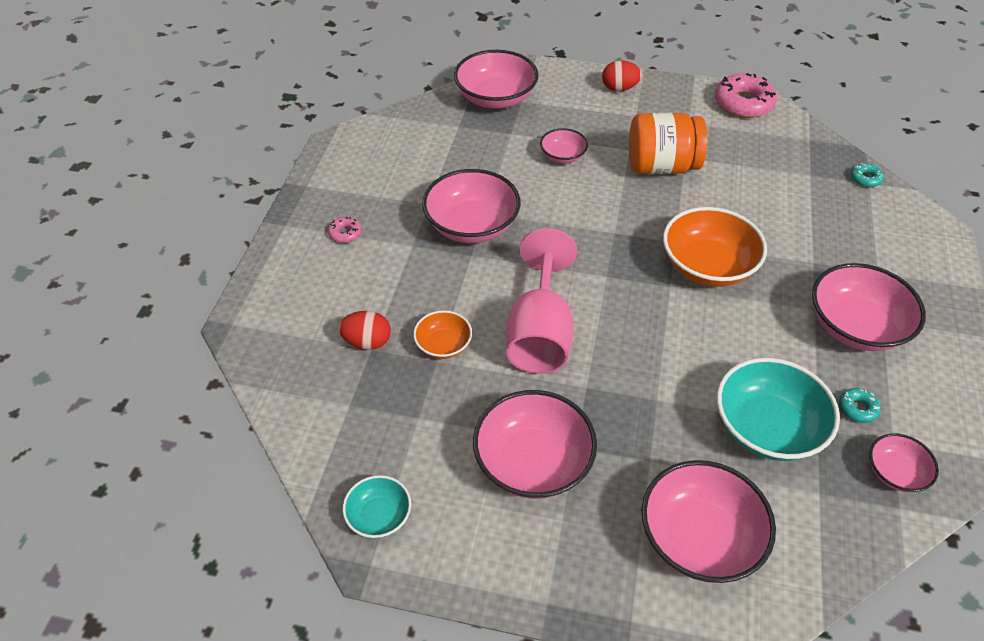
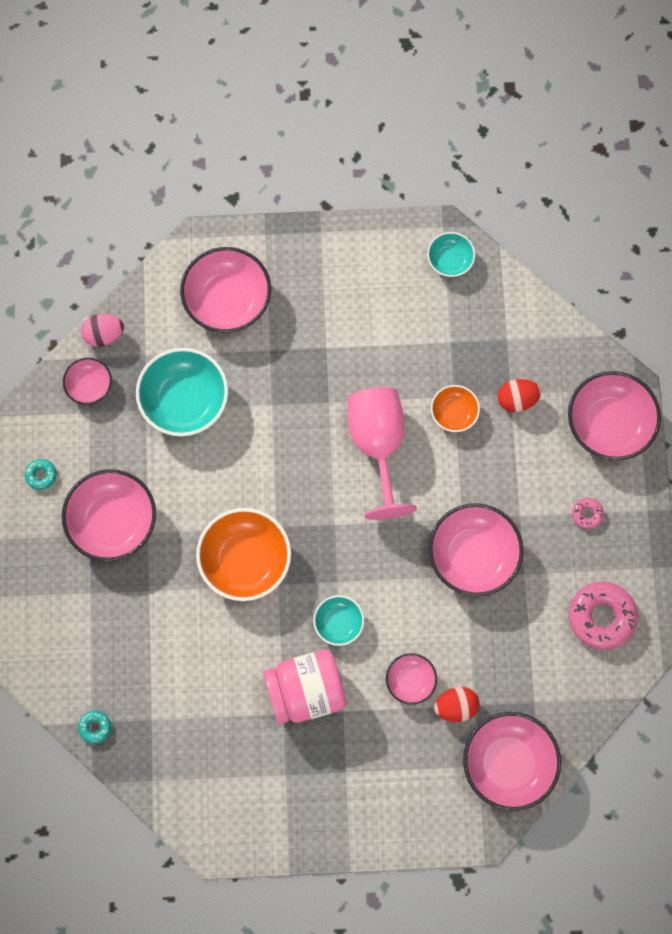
camera: 165 degrees right, 25 degrees up
pink bowl [473,390,597,499] -> pink bowl moved to [568,371,661,461]
red egg [602,60,642,91] -> red egg moved to [434,687,479,722]
orange jar [629,113,707,174] -> pink jar [263,649,346,724]
pink donut [715,73,777,118] -> pink donut moved to [569,581,638,650]
turquoise donut [839,388,881,423] -> turquoise donut moved to [25,459,57,490]
none -> pink egg [81,314,124,347]
none -> turquoise bowl [313,595,364,646]

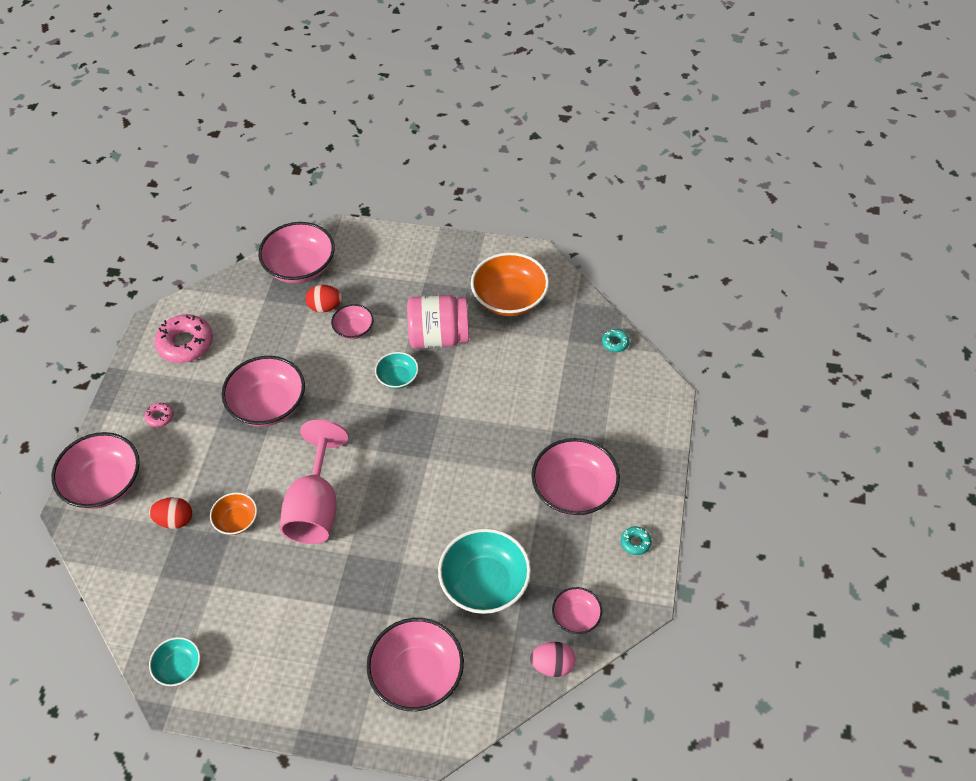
camera: 165 degrees left, 20 degrees down
orange bowl [196,508,291,601] -> orange bowl moved to [471,252,549,316]

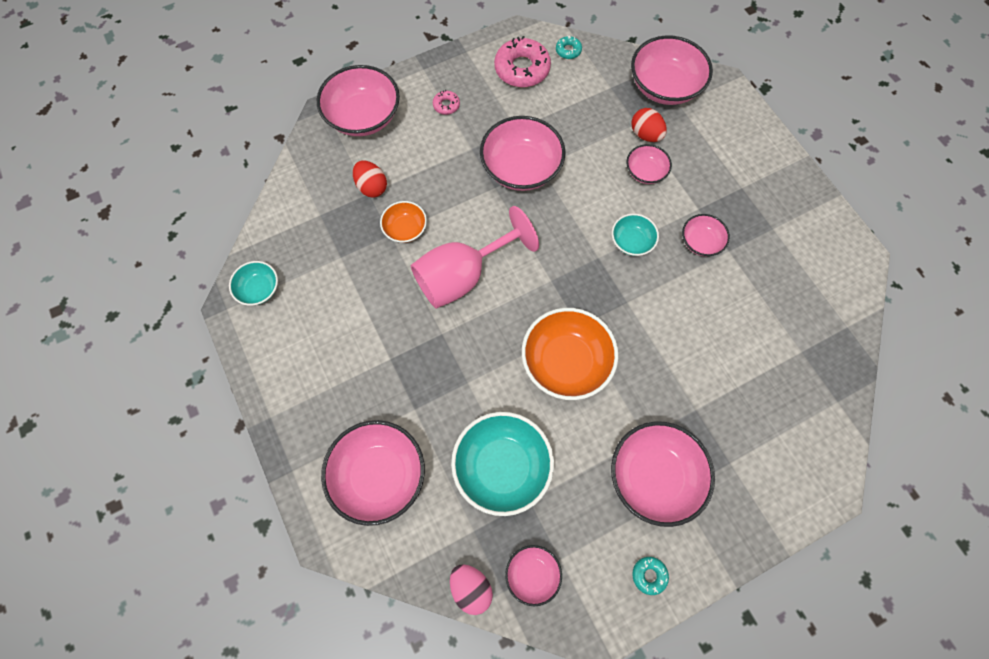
camera: 50 degrees right, 15 degrees up
pink jar [407,295,469,349] -> pink bowl [682,214,730,256]
orange bowl [471,252,549,316] -> orange bowl moved to [522,308,618,400]
turquoise donut [602,329,630,352] -> turquoise donut moved to [556,35,582,59]

